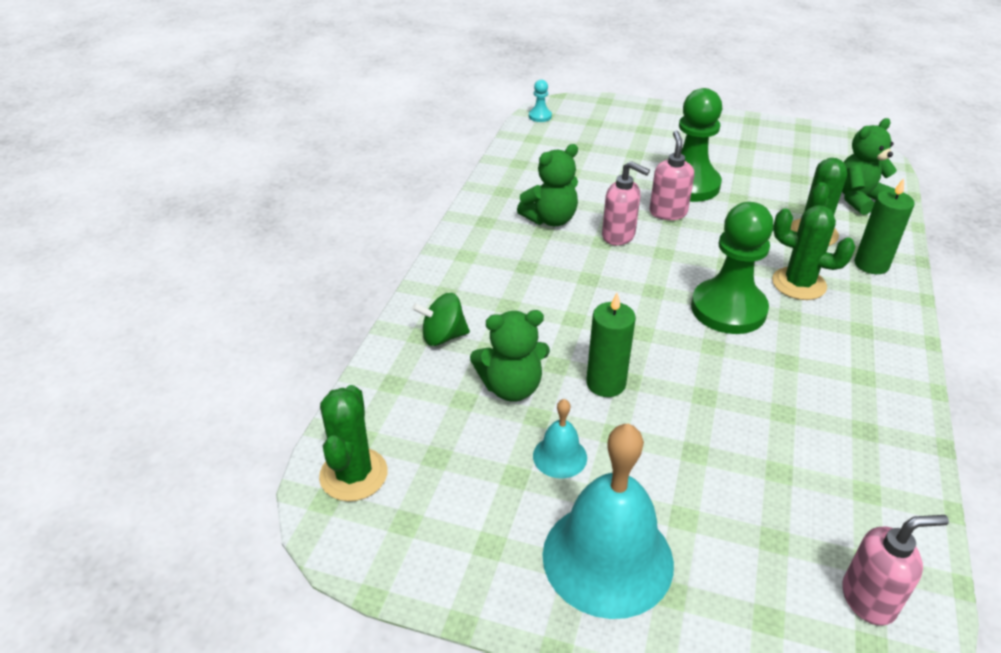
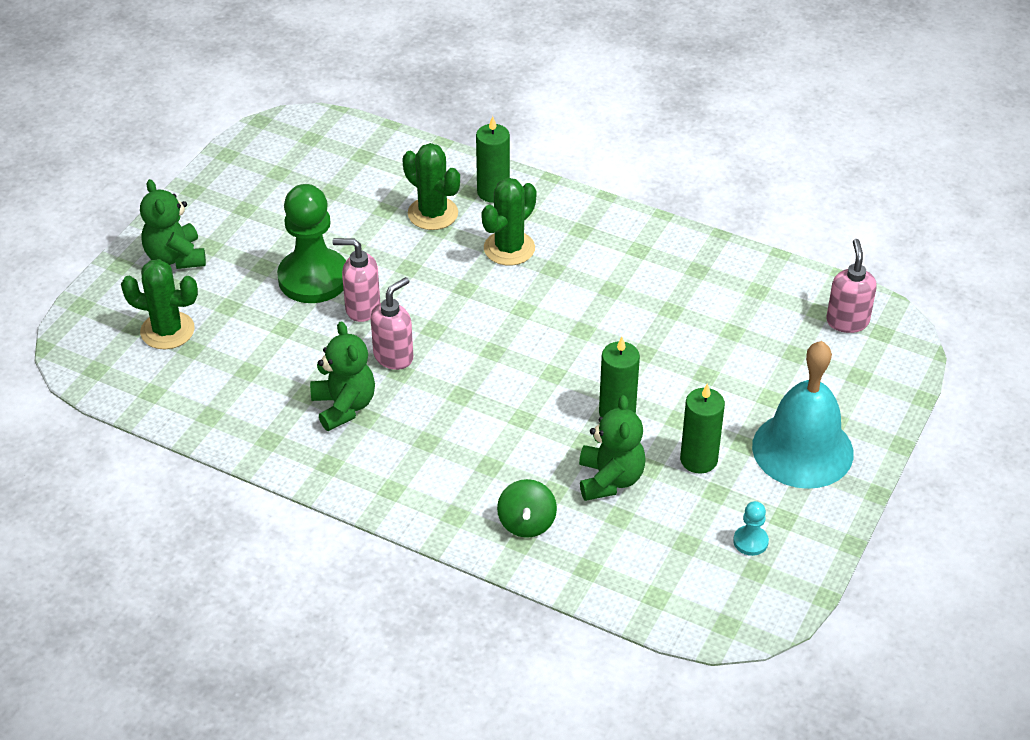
camera: 80 degrees left, 5 degrees up
green cactus [319,385,388,501] -> green cactus moved to [121,259,198,349]
turquoise pawn [529,80,552,122] -> turquoise pawn moved to [733,501,769,556]
turquoise bell [533,399,587,478] -> green candle [680,383,725,474]
green pawn [691,202,774,334] -> none
green teddy bear [842,118,897,215] -> green teddy bear moved to [140,179,206,269]

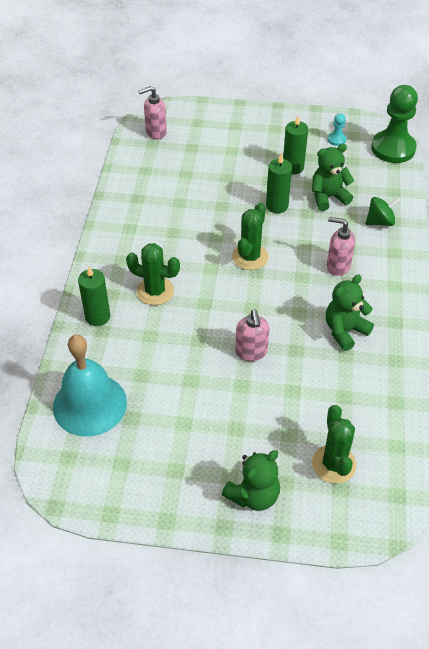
camera: 110 degrees left, 5 degrees up
green pawn [277,184,346,303] -> green pawn moved to [371,85,418,163]
pink soap dispenser [370,277,413,370] -> pink soap dispenser moved to [327,217,355,276]
green cactus [402,143,460,230] -> green cactus moved to [232,203,269,270]
turquoise bell [752,341,854,489] -> turquoise bell moved to [53,335,127,437]

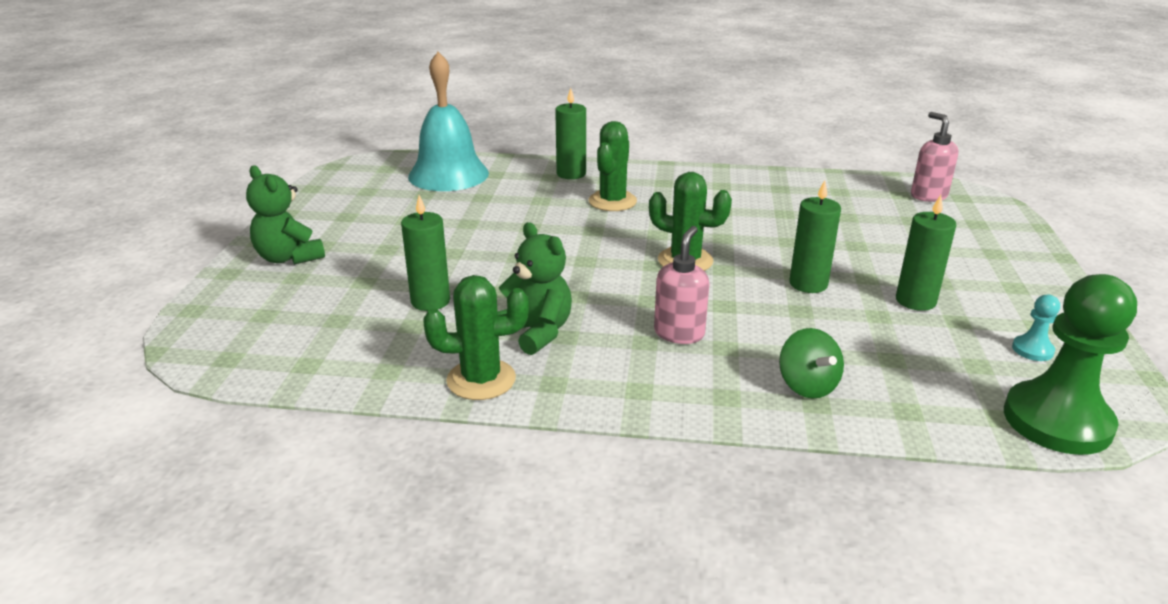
camera: 90 degrees right, 20 degrees down
pink soap dispenser [235,309,269,362] -> none
green teddy bear [312,144,354,211] -> none
green cactus [312,405,356,483] -> green cactus moved to [423,275,529,400]
none -> green candle [401,195,450,311]

